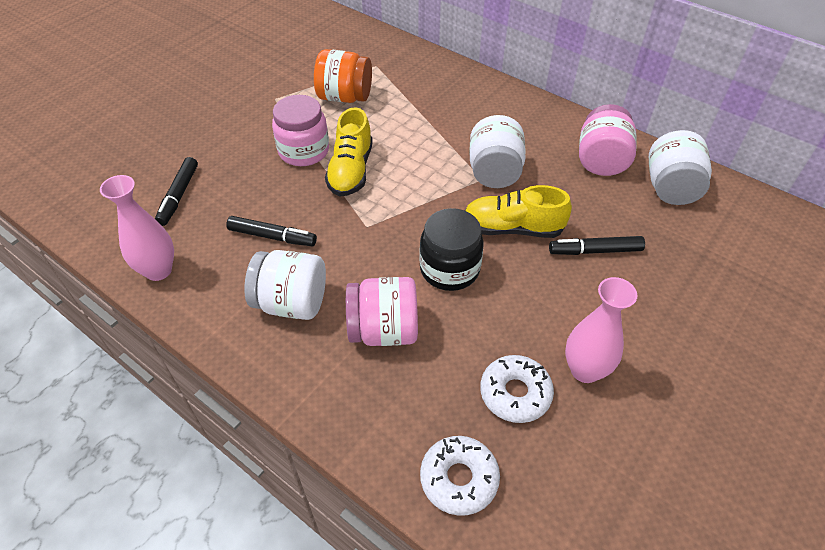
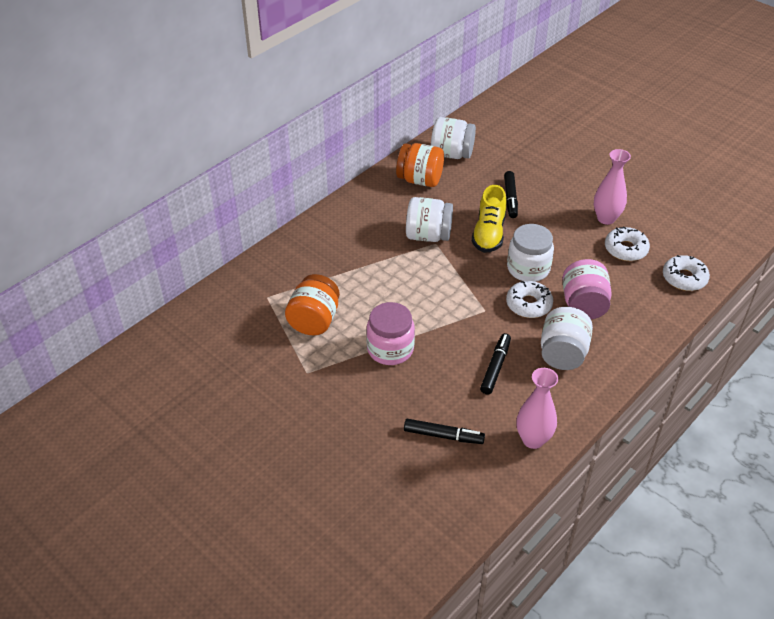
camera: 85 degrees left, 5 degrees down
yellow shoe [325,107,373,196] -> none
black jar [419,208,484,291] -> white jar [507,224,554,282]
pink jar [579,104,637,176] -> orange jar [396,143,444,187]
none -> white donut [506,281,553,318]

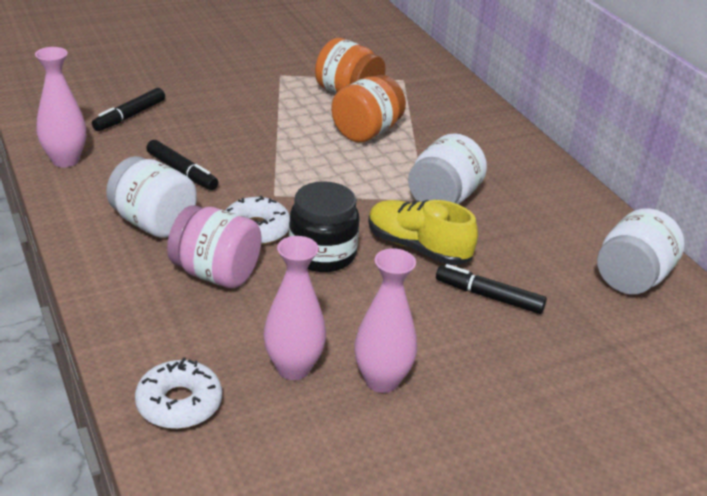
camera: 110 degrees right, 10 degrees down
pink jar [366,302,415,365] -> none
orange jar [396,143,444,187] -> orange jar moved to [331,75,406,142]
white jar [507,224,554,282] -> black jar [289,181,360,272]
white donut [605,226,650,261] -> pink vase [264,236,326,380]

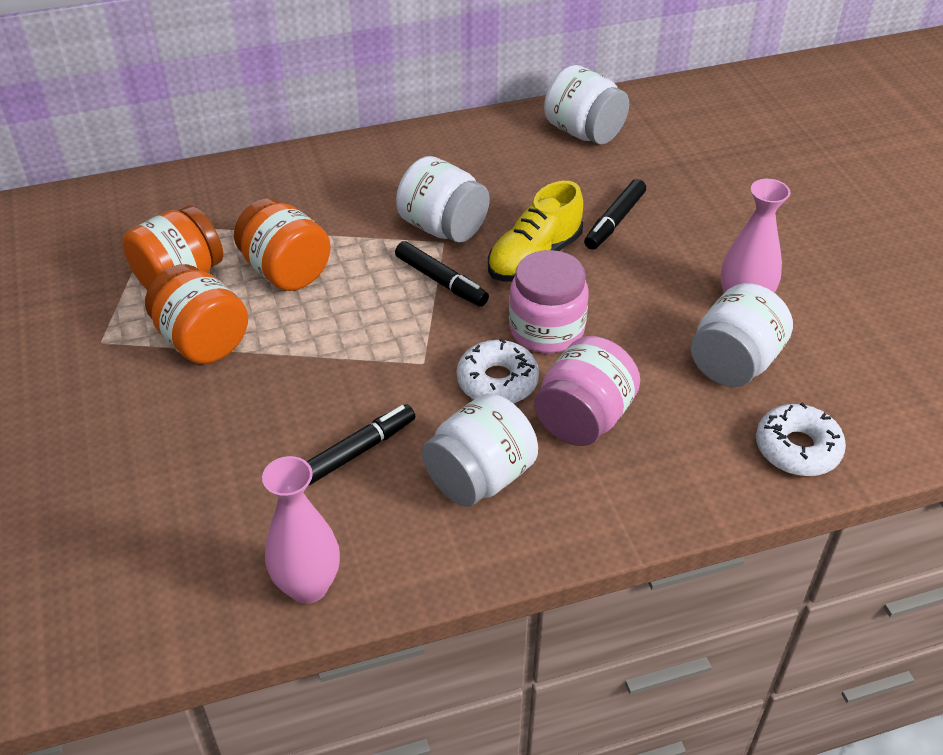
camera: 80 degrees left, 10 degrees up
black marker [92,88,165,131] -> black marker moved to [395,241,489,307]
pink vase [264,236,326,380] -> white jar [691,283,793,387]
black jar [289,181,360,272] -> pink jar [509,250,589,353]
none -> orange jar [145,264,248,364]

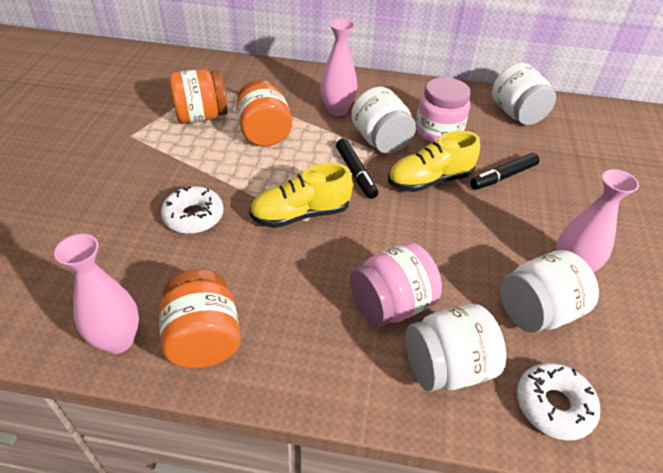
camera: 25 degrees right, 0 degrees up
orange jar [145,264,248,364] -> orange jar moved to [159,269,241,368]
black marker [307,404,415,485] -> none
white jar [422,393,538,507] -> white jar moved to [405,304,506,392]
white donut [456,338,539,403] -> white donut moved to [161,186,224,234]
pink jar [509,250,589,353] -> pink jar moved to [416,77,470,143]
none -> yellow shoe [249,163,353,228]
none -> pink vase [320,19,358,116]

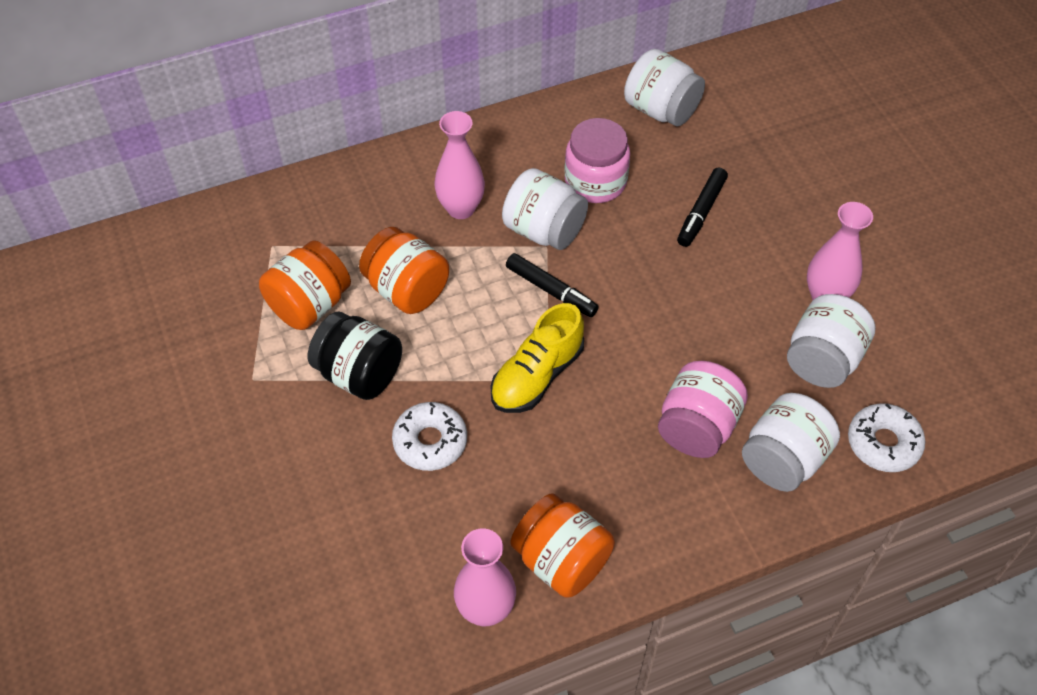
camera: 30 degrees left, 10 degrees up
yellow shoe [388,131,480,192] -> none
none -> black jar [308,312,402,400]

